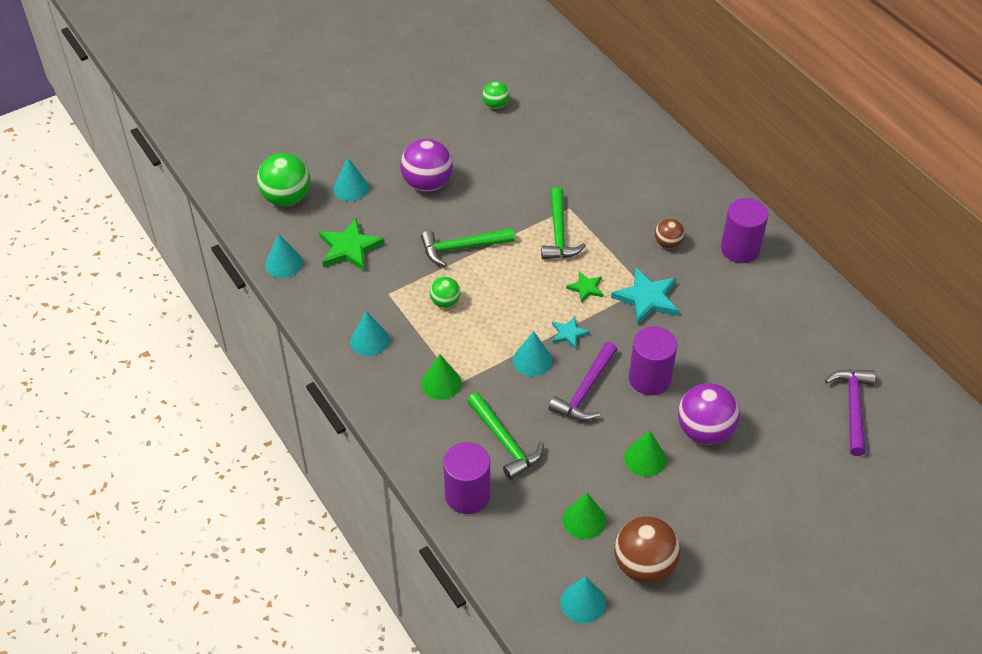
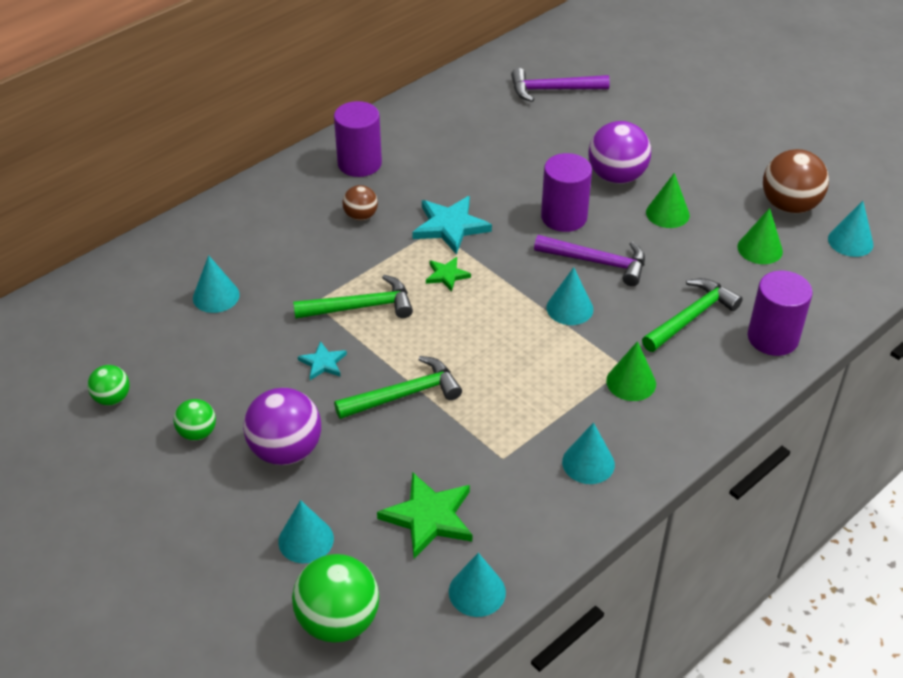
camera: 100 degrees left, 5 degrees down
green hammer [421,228,515,266] -> green hammer turned 90 degrees counterclockwise [334,356,462,419]
green ball [430,277,461,308] -> green ball moved to [173,399,216,441]
turquoise star [552,316,590,349] -> turquoise star moved to [298,341,347,380]
none -> turquoise cone [193,255,240,313]

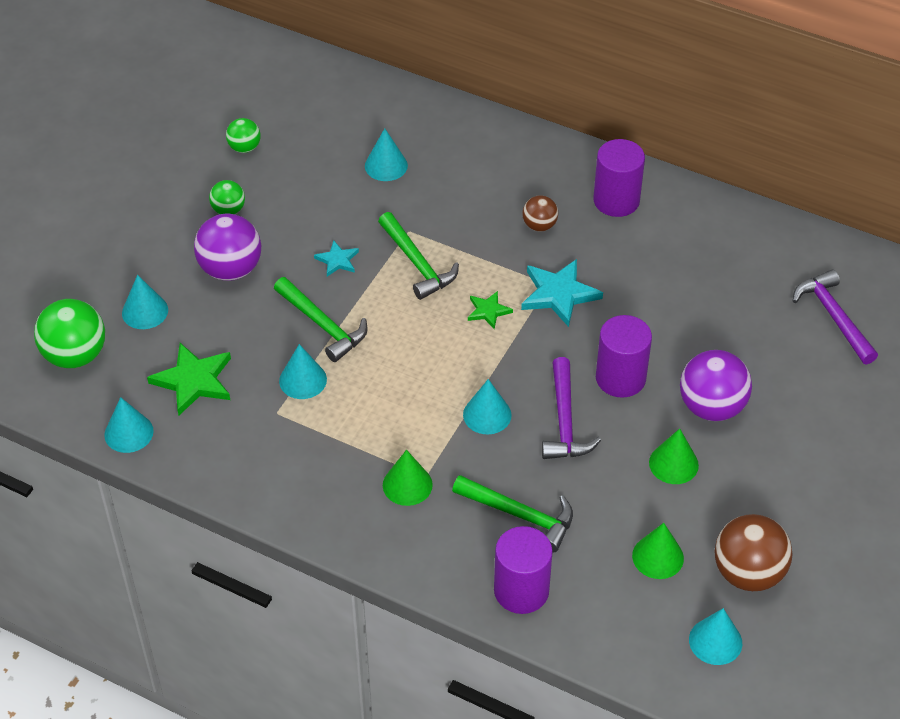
camera: 70 degrees right, 5 degrees up
turquoise cone [562,422,615,484] -> turquoise cone moved to [279,344,327,399]

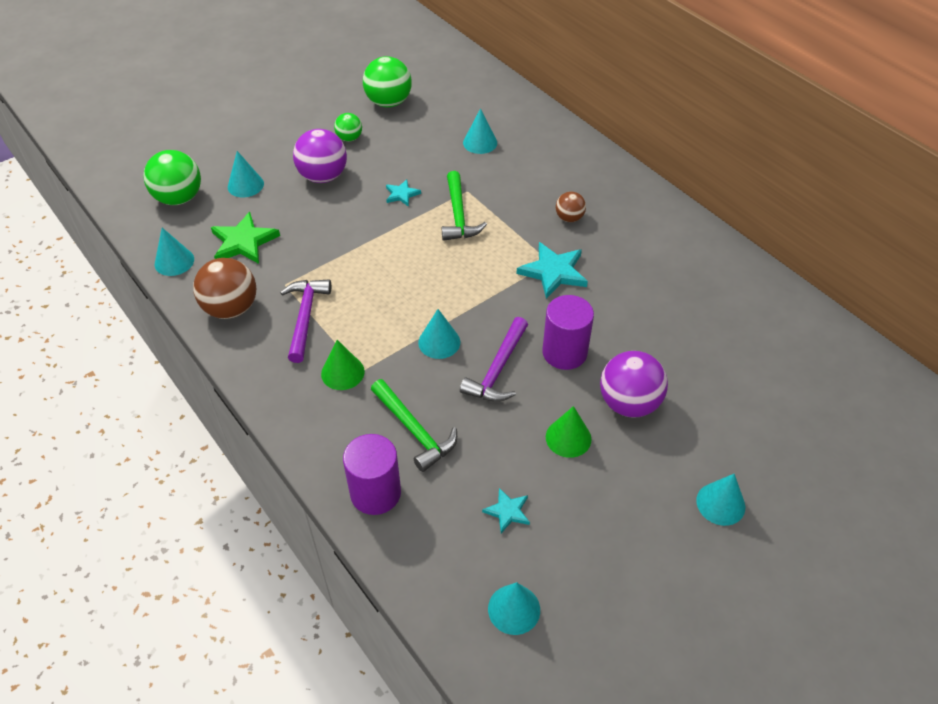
camera: 25 degrees right, 0 degrees up
green ball [226,118,261,153] -> green ball [363,56,412,108], size x1.81
green hammer [274,277,368,362] -> none
turquoise cone [279,344,327,399] -> turquoise cone moved to [696,474,745,526]
green star [468,291,513,329] -> none
purple cylinder [593,139,645,217] -> none
green cone [632,523,684,579] -> turquoise star [482,488,530,533]
brown ball [714,514,793,591] -> brown ball moved to [193,258,256,319]
purple hammer [793,269,878,365] -> purple hammer moved to [280,280,331,363]

